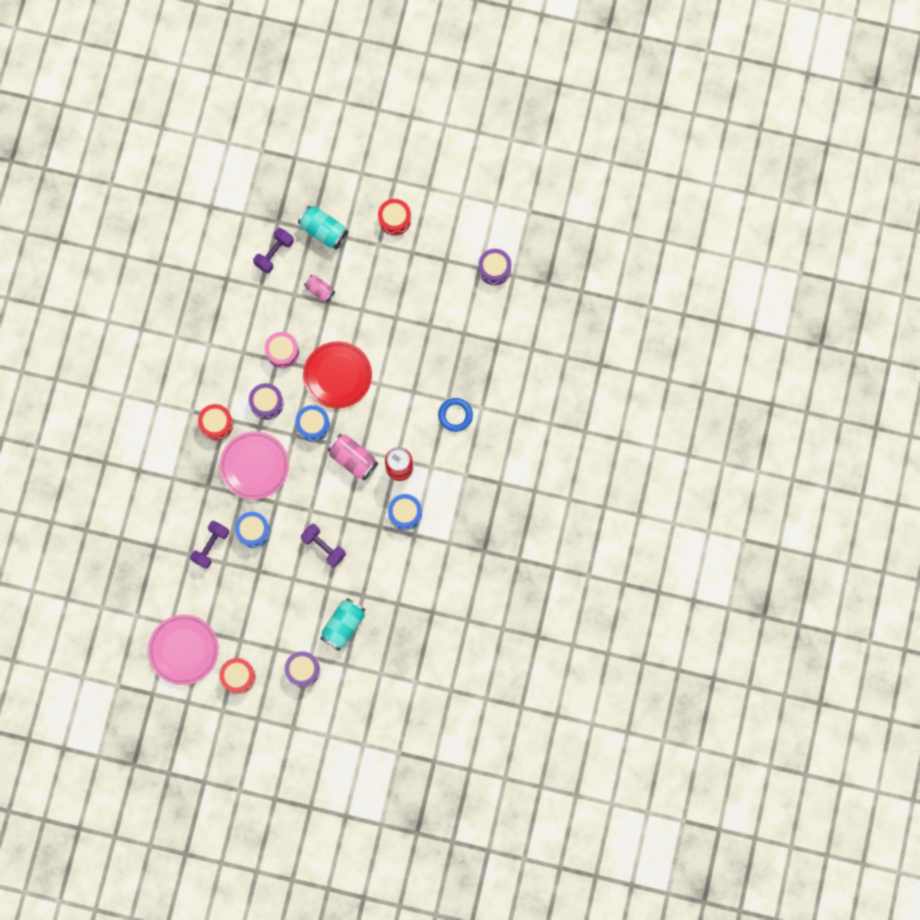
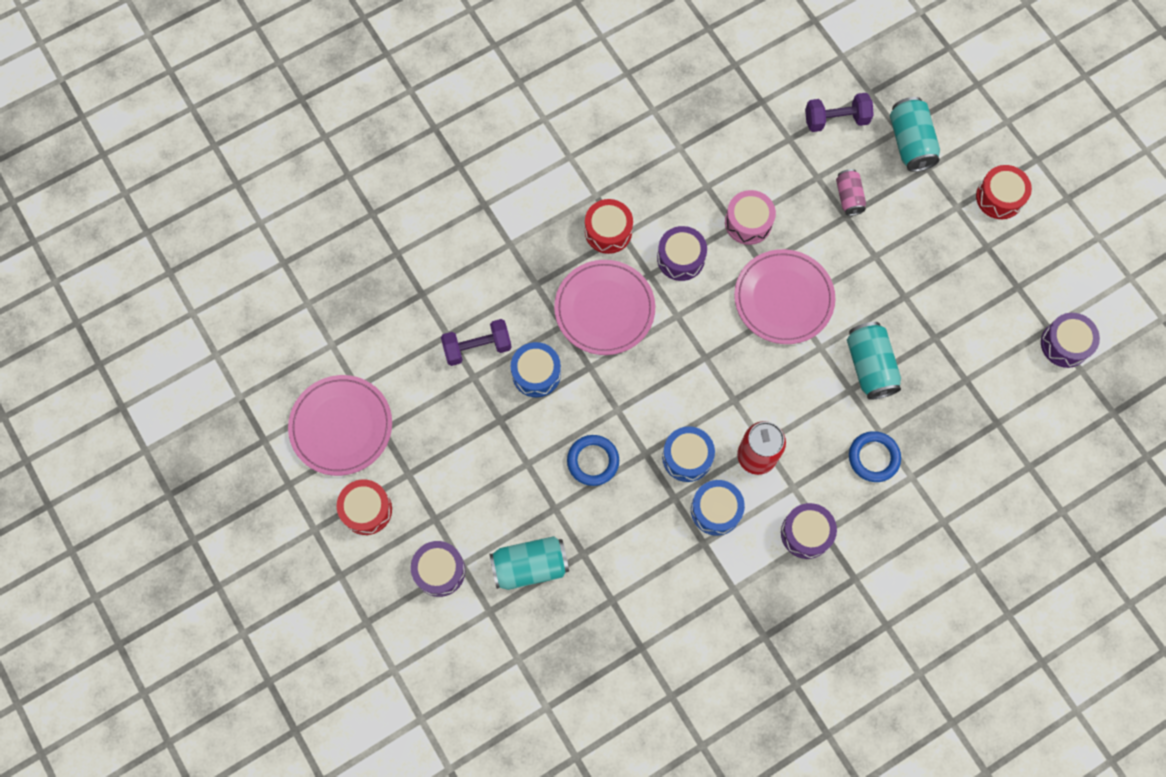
camera: 45 degrees right, 5 degrees down
blue drum [295,405,330,442] -> blue drum moved to [662,426,715,482]
purple dumbbell [301,524,346,567] -> blue ring [567,435,619,486]
red plate [303,341,372,408] -> pink plate [734,249,835,344]
pink can [327,434,378,480] -> none
none -> purple drum [781,503,837,559]
none -> turquoise can [847,322,901,400]

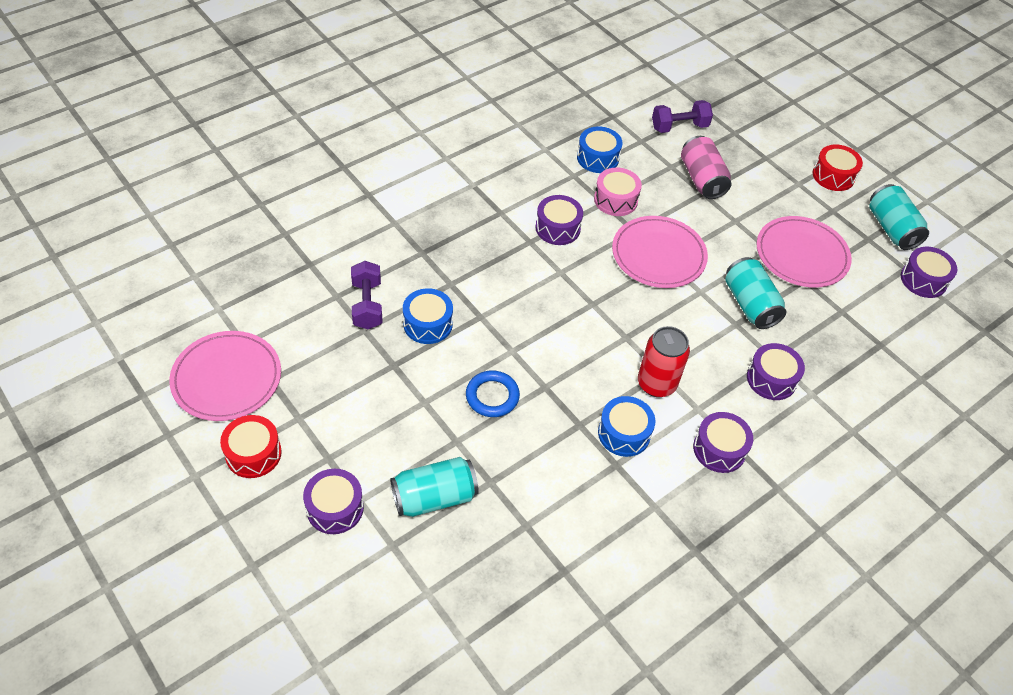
camera: 10 degrees left, 20 degrees down
purple dumbbell [441,319,512,366] -> purple dumbbell turned 75 degrees counterclockwise [351,261,383,329]
pink plate [554,260,655,355] -> pink plate moved to [757,216,852,288]
red drum [585,199,633,254] -> none
blue drum [662,426,715,482] -> blue drum moved to [577,126,623,173]
pink can [836,169,866,216] -> pink can [681,136,731,199], size x1.61
blue ring [849,431,901,482] -> purple drum [747,343,805,400]
turquoise can [890,97,940,172] -> turquoise can moved to [869,184,929,250]

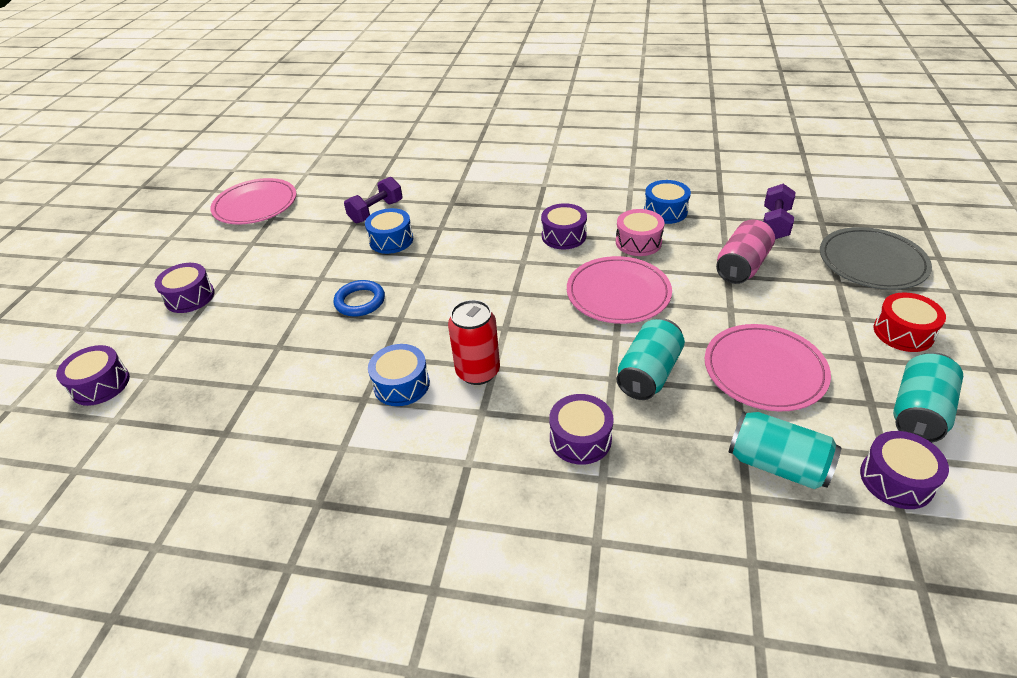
camera: 55 degrees right, 10 degrees down
red drum [220,415,282,478] -> none
turquoise can [390,457,479,517] -> turquoise can moved to [728,411,841,489]
purple dumbbell [652,100,713,133] -> purple dumbbell turned 75 degrees clockwise [763,184,795,239]
purple drum [693,412,753,473] -> purple drum moved to [56,345,130,406]
none -> grey plate [820,227,932,290]

